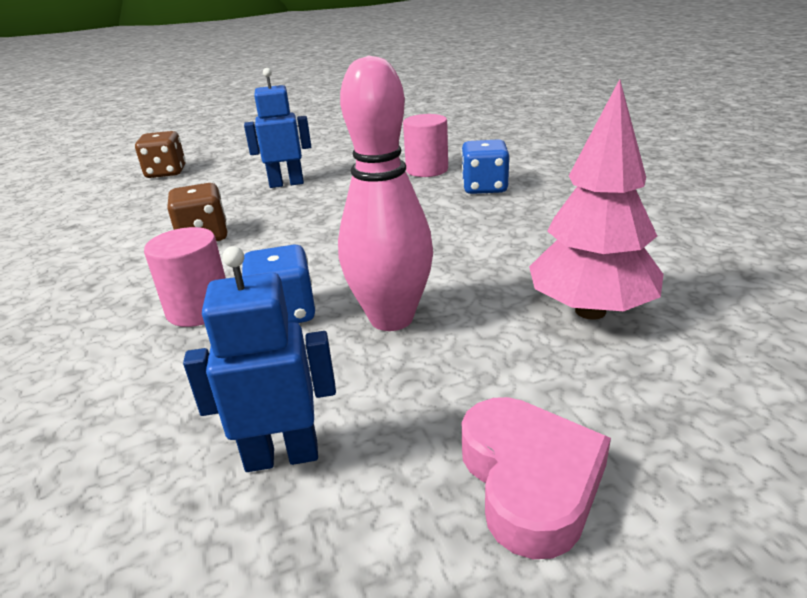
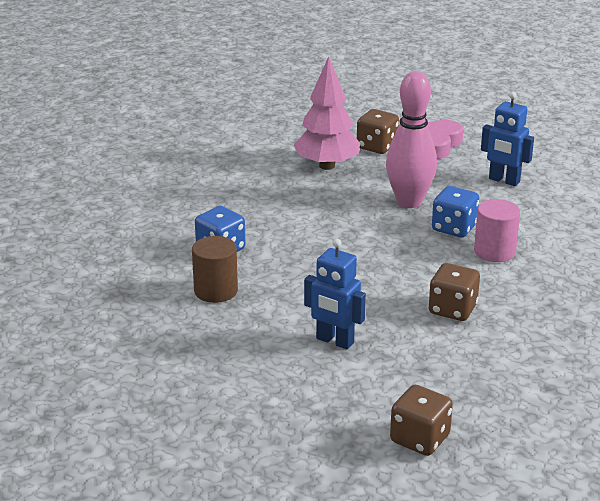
camera: 140 degrees left, 0 degrees up
pink cylinder [403,114,448,177] -> brown cylinder [192,236,238,303]
none -> brown dice [357,109,399,154]

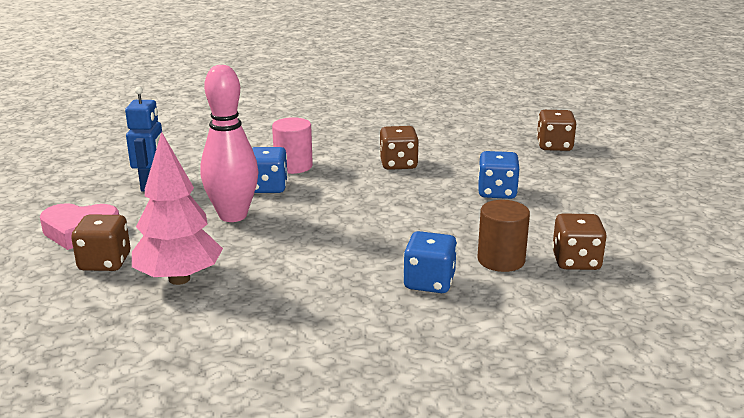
camera: 120 degrees left, 5 degrees down
blue robot [304,239,366,349] -> blue dice [478,151,520,199]
none -> brown dice [552,213,607,270]

